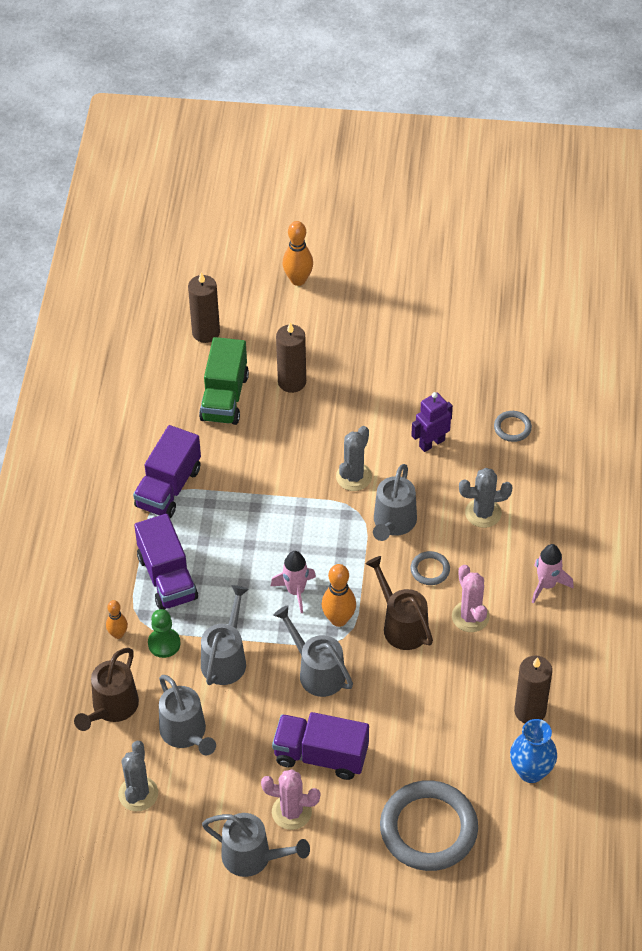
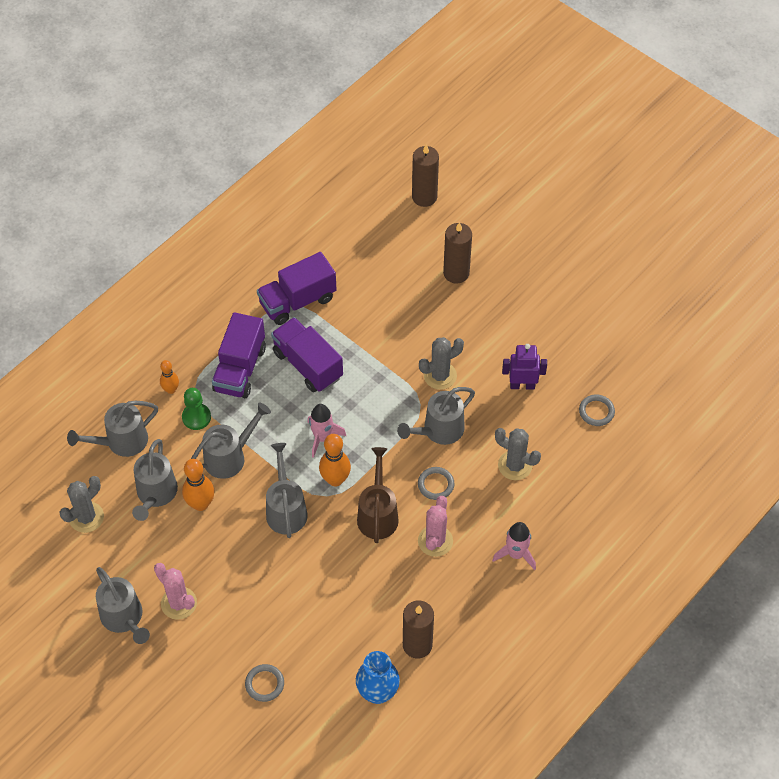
camera: 35 degrees right, 5 degrees up
brown watering can [74,648,139,731] -> grey watering can [67,401,158,457]
green truck [199,337,249,425] -> none
purple truck [272,712,369,780] -> purple truck moved to [271,317,343,392]
orange bowling pin [283,221,313,286] -> orange bowling pin moved to [182,459,214,511]
grey ring [380,780,478,871] -> grey ring [245,664,284,702], size x0.44

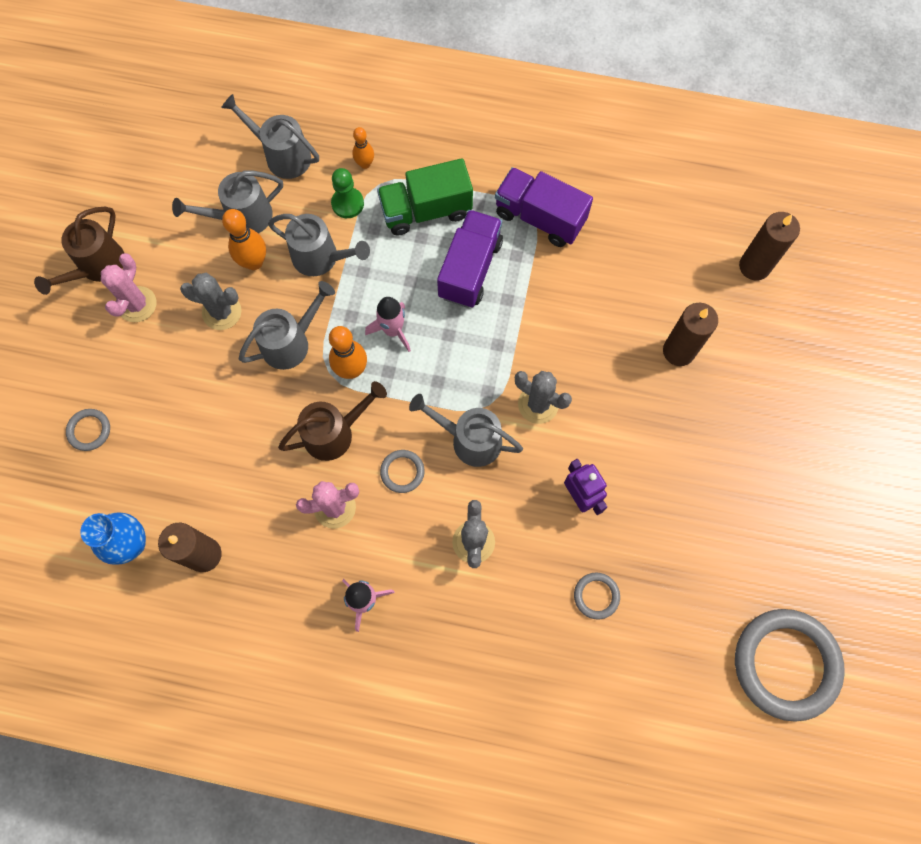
camera: 60 degrees right, 15 degrees up
grey cactus [59,476,104,533] -> grey cactus moved to [180,273,241,330]
grey watering can [96,567,150,644] -> brown watering can [34,207,124,295]
purple truck [212,312,266,398] -> green truck [377,158,473,236]
none -> grey ring [735,609,845,722]

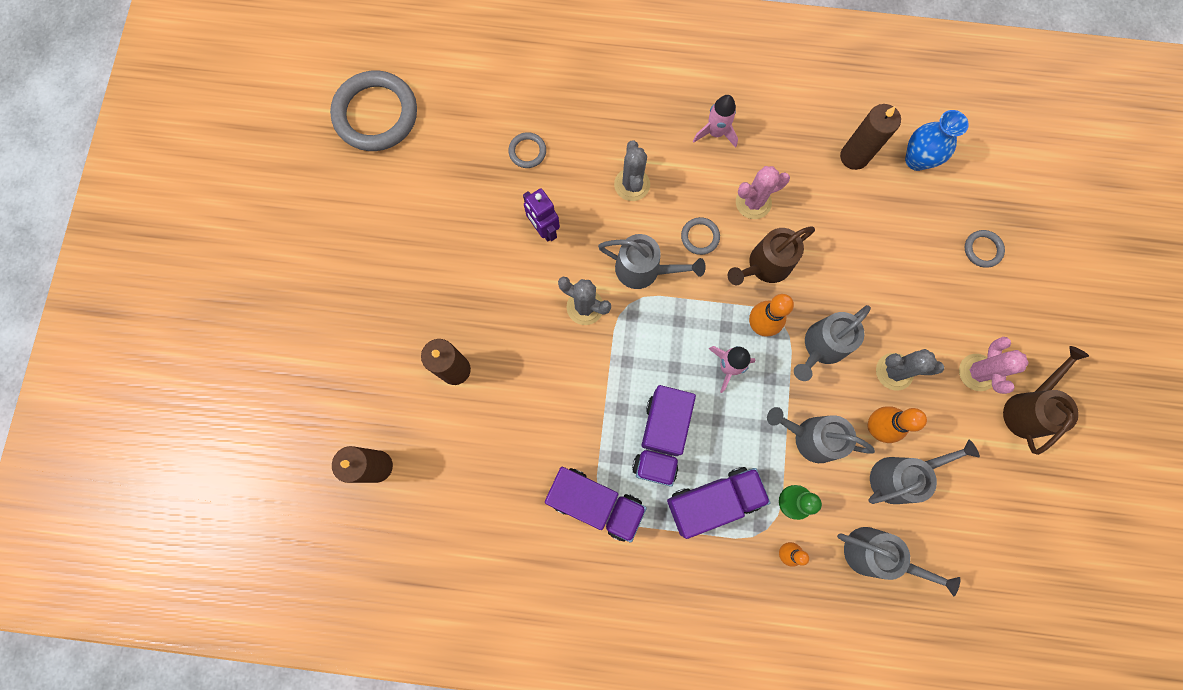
camera: 175 degrees right, 5 degrees up
green truck [377,158,473,236] -> purple truck [667,467,770,539]

